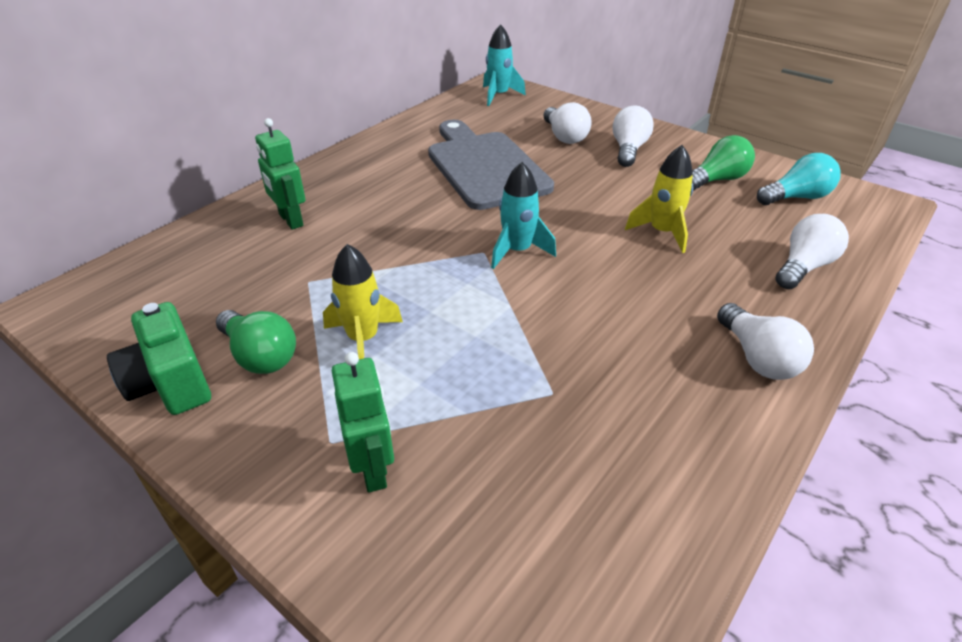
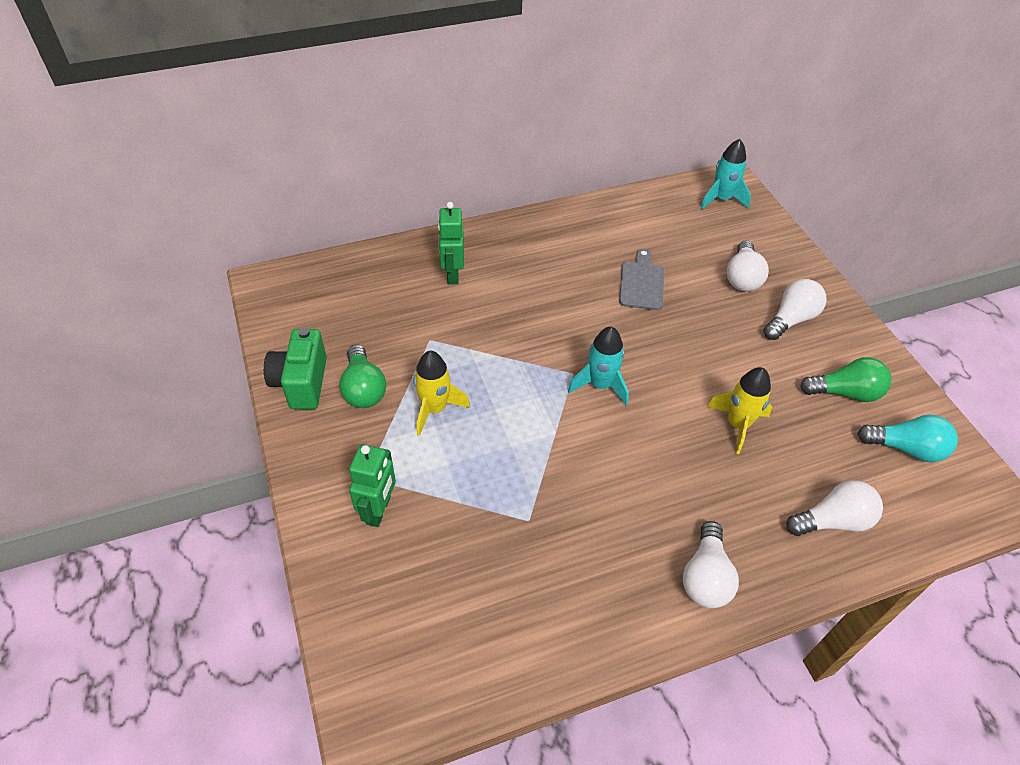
camera: 30 degrees right, 10 degrees up
grey cutting board [428,120,554,210] -> grey cutting board [619,249,664,310], size x0.50

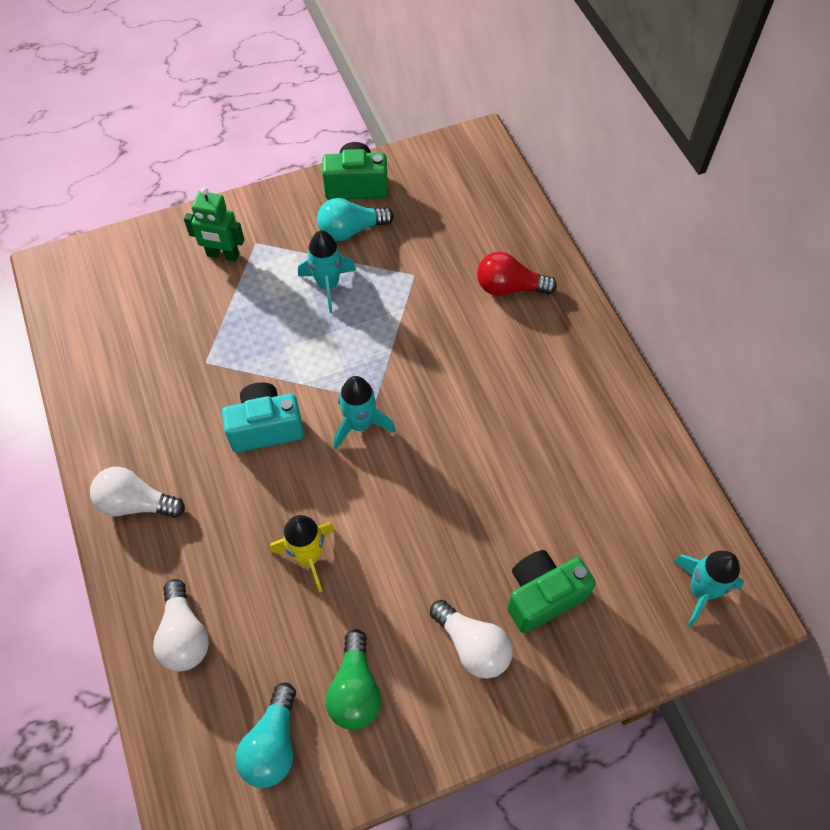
camera: 90 degrees right, 10 degrees up
green light bulb [339,345,386,408] -> turquoise light bulb [317,198,394,241]
yellow rocket [413,351,470,436] -> turquoise rocket [298,230,356,313]
green robot [438,202,464,284] -> red light bulb [477,252,557,296]
grey cutting board [619,249,664,310] -> none
white light bulb [727,240,769,292] -> green camera [507,550,596,633]
none -> turquoise camera [222,382,304,452]

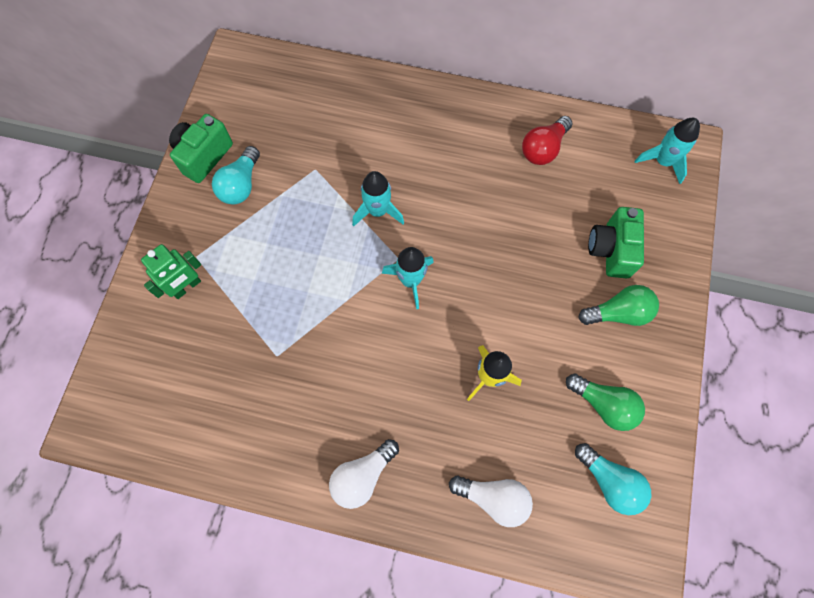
camera: 55 degrees left, 10 degrees up
turquoise camera [222,382,304,452] -> none
turquoise rocket [298,230,356,313] -> turquoise rocket moved to [352,171,404,226]
white light bulb [430,600,513,679] -> green light bulb [578,285,659,326]
red light bulb [477,252,557,296] -> red light bulb moved to [522,116,572,165]

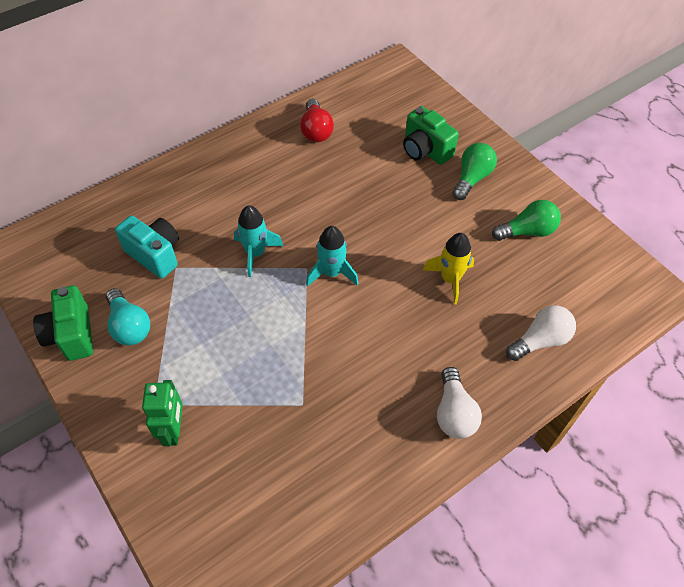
camera: 50 degrees left, 15 degrees down
turquoise light bulb [575,443,651,515] -> none
turquoise rocket [635,118,700,184] -> none
none -> turquoise camera [115,216,179,279]

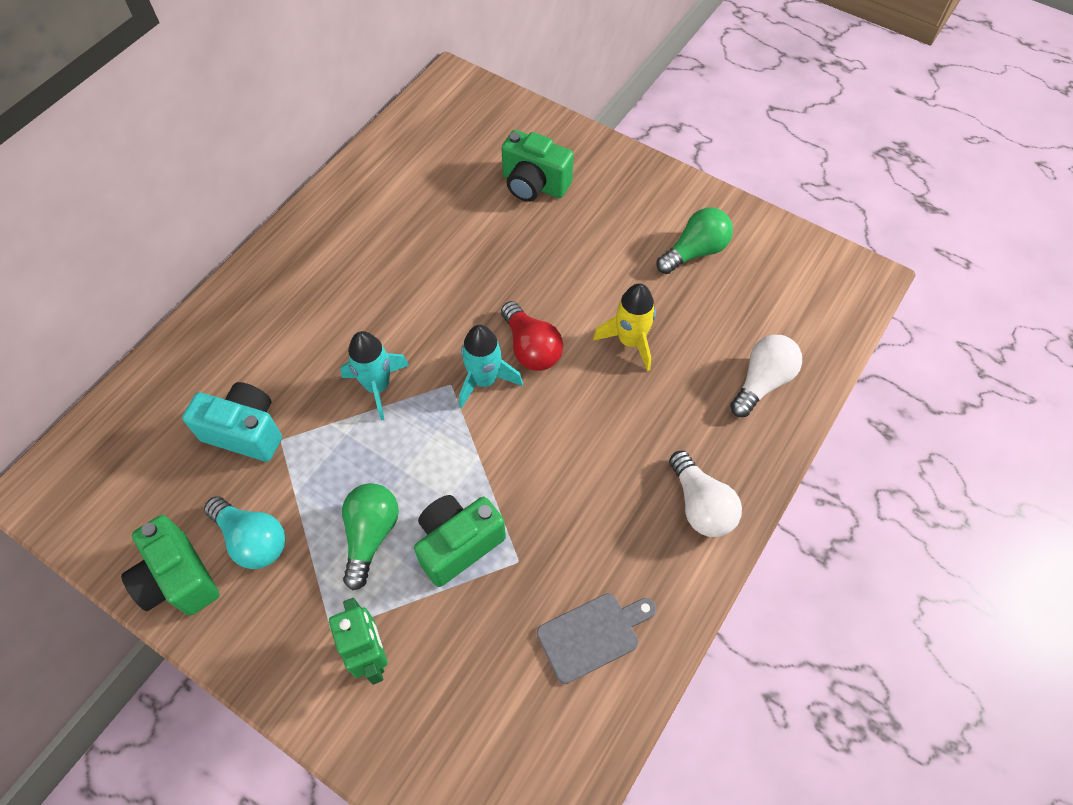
camera: 20 degrees left, 5 degrees up
red light bulb [300,99,334,142] -> red light bulb moved to [501,301,563,371]
green light bulb [453,143,497,200] -> green light bulb moved to [342,483,399,590]
none -> green camera [414,495,506,587]
none -> grey cutting board [537,593,656,684]

